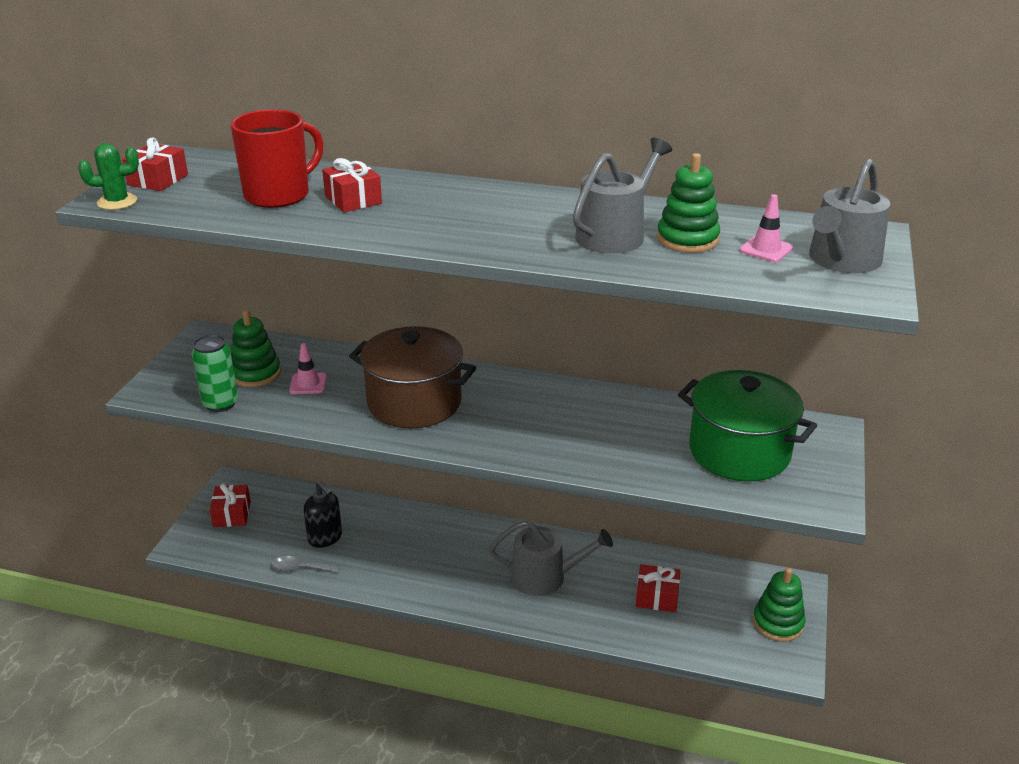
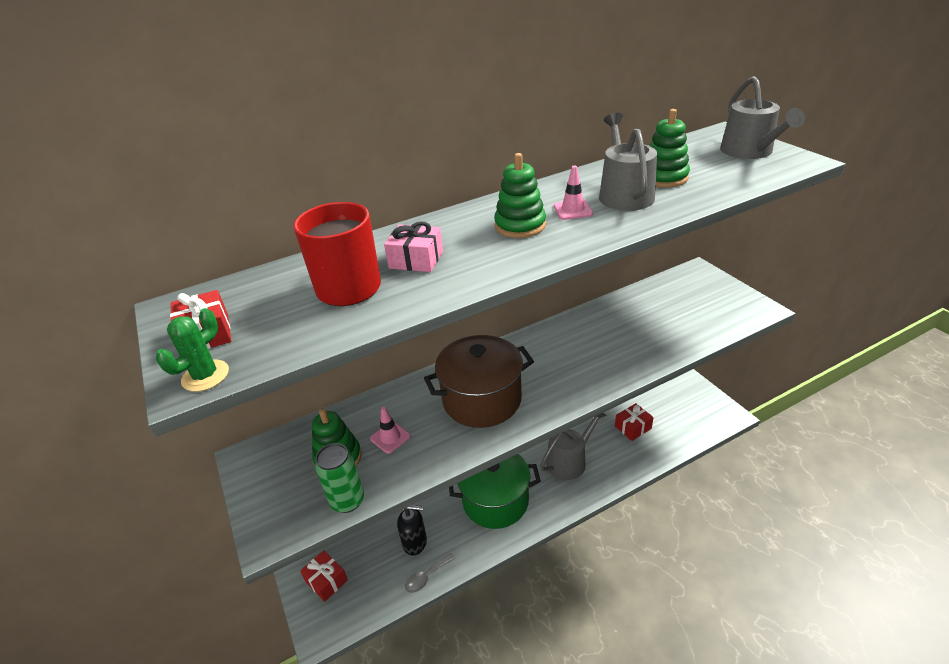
camera: 40 degrees left, 5 degrees up
red gift [322,158,382,212] -> pink gift [384,221,443,272]
green pot [678,370,817,482] -> green pot moved to [449,454,541,529]
pink traffic cone [739,194,793,262] -> pink traffic cone moved to [554,166,593,220]
green stacking toy [753,568,806,642] -> green stacking toy moved to [494,153,546,238]

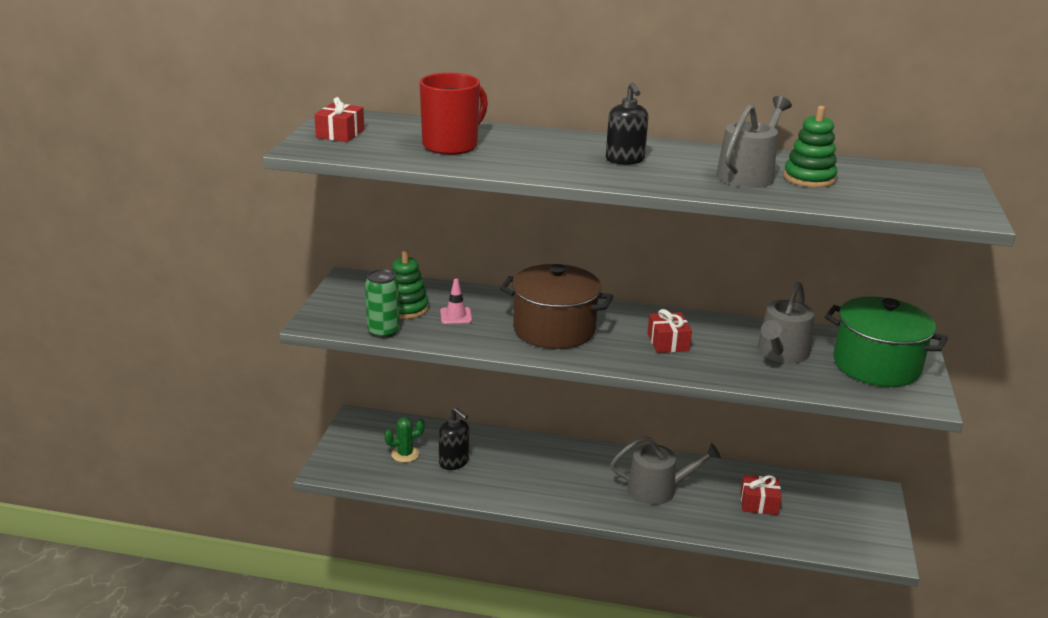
camera: 35 degrees right, 10 degrees down
green cactus [156,308,229,392] -> green cactus moved to [384,417,425,463]
red gift [300,550,348,602] -> red gift moved to [647,309,692,353]
pink gift [384,221,443,272] -> none
grey spoon [405,553,455,593] -> none
green pot [449,454,541,529] -> green pot moved to [825,297,948,387]
green stacking toy [494,153,546,238] -> black soap dispenser [606,82,648,165]
pink traffic cone [554,166,593,220] -> none
grey watering can [720,76,805,159] -> grey watering can moved to [757,282,814,363]

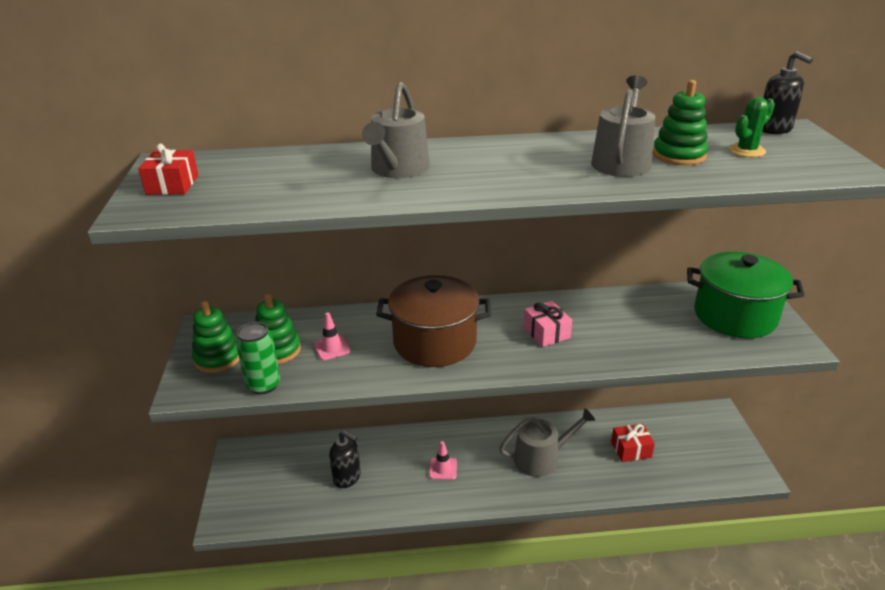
camera: 15 degrees left, 5 degrees up
green cactus [384,417,425,463] -> green cactus moved to [729,97,775,157]
red mug [420,73,488,155] -> none
black soap dispenser [606,82,648,165] -> black soap dispenser moved to [762,51,813,134]
red gift [647,309,692,353] -> pink gift [523,301,572,347]
grey watering can [757,282,814,363] -> grey watering can moved to [362,82,430,178]
none -> green stacking toy [192,301,239,373]
none -> pink traffic cone [429,441,457,480]

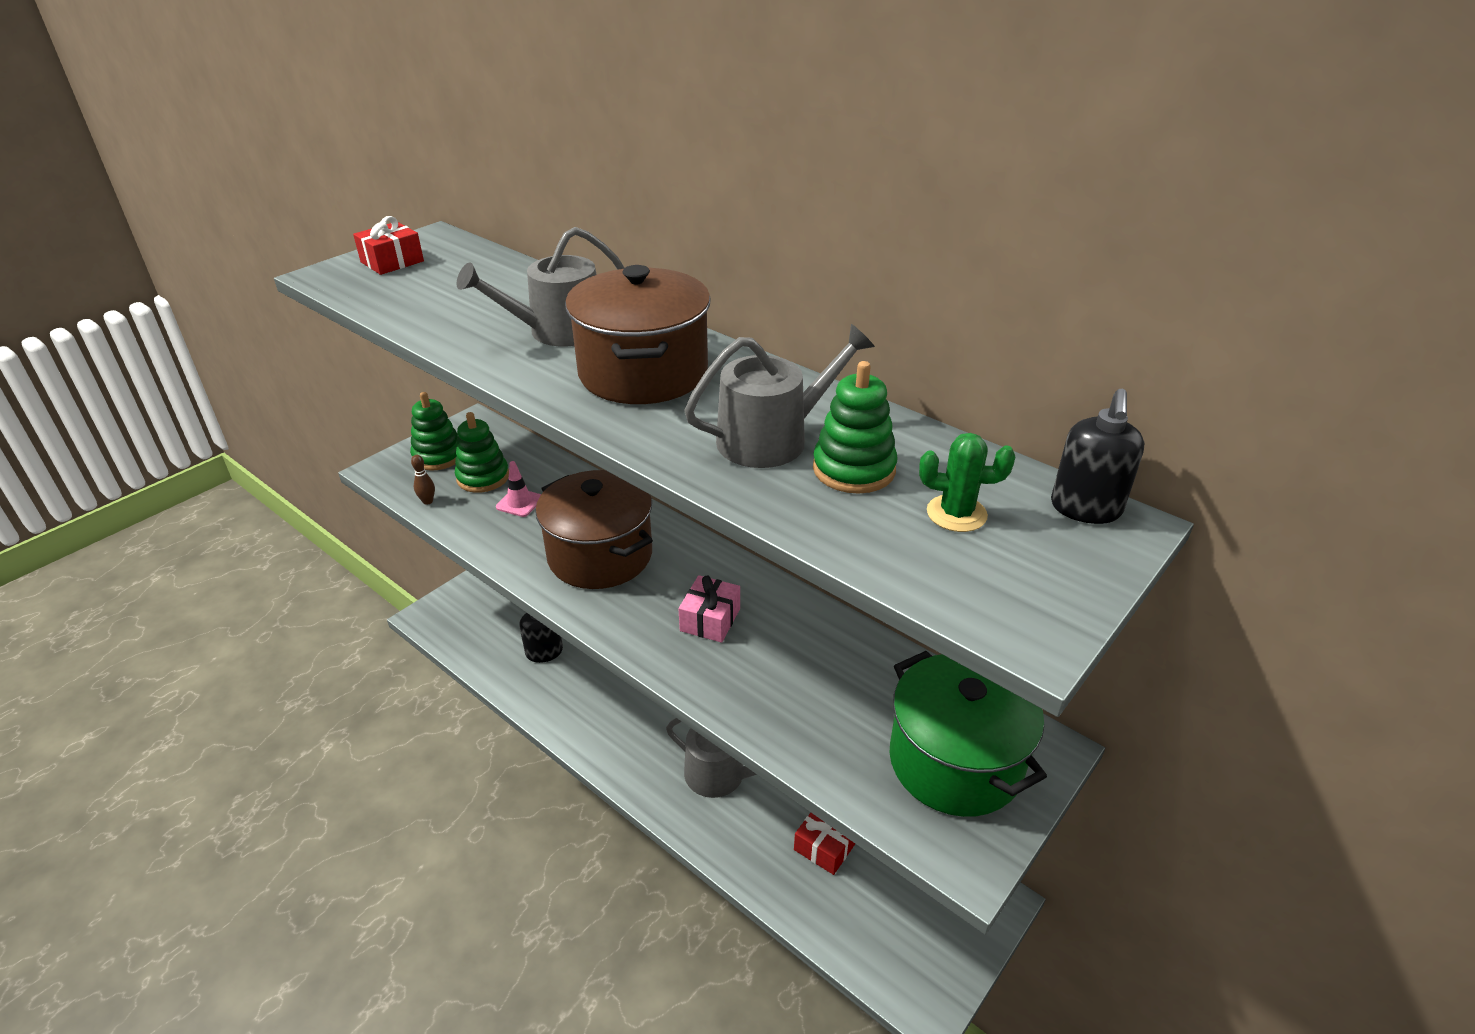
camera: 45 degrees right, 5 degrees up
green can [236,322,280,395] -> brown bowling pin [411,455,435,505]
pink traffic cone [429,441,457,480] -> none
none -> brown pot [565,265,711,404]

